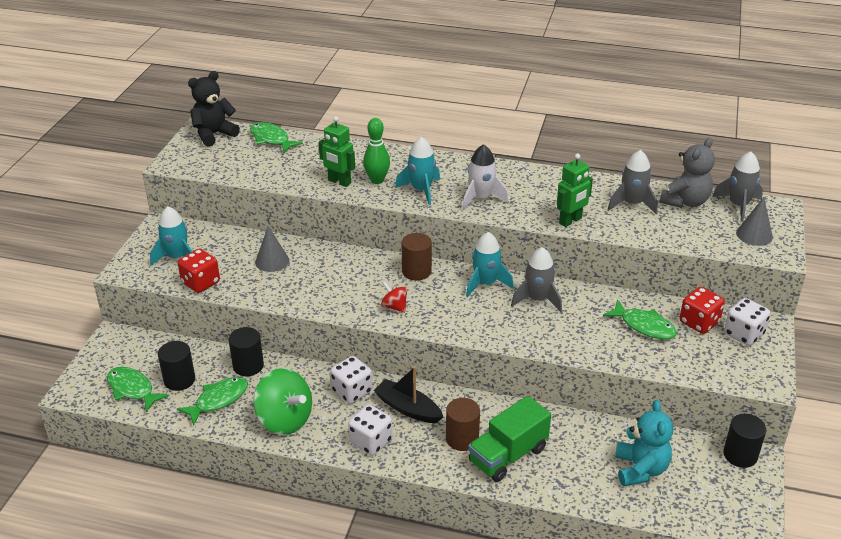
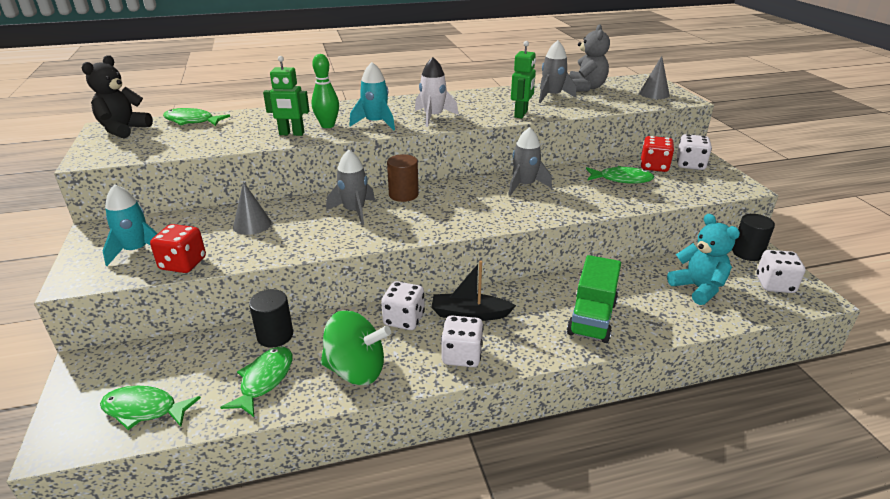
camera: 30 degrees left, 5 degrees down
black cylinder [158,341,195,391] -> none
red spinning top [381,282,407,313] -> none
brown cylinder [446,398,480,451] -> none
turquoise rocket [466,232,514,297] -> none
grey rocket [712,151,763,222] -> grey rocket moved to [326,150,375,225]
none -> white dice [757,250,805,293]

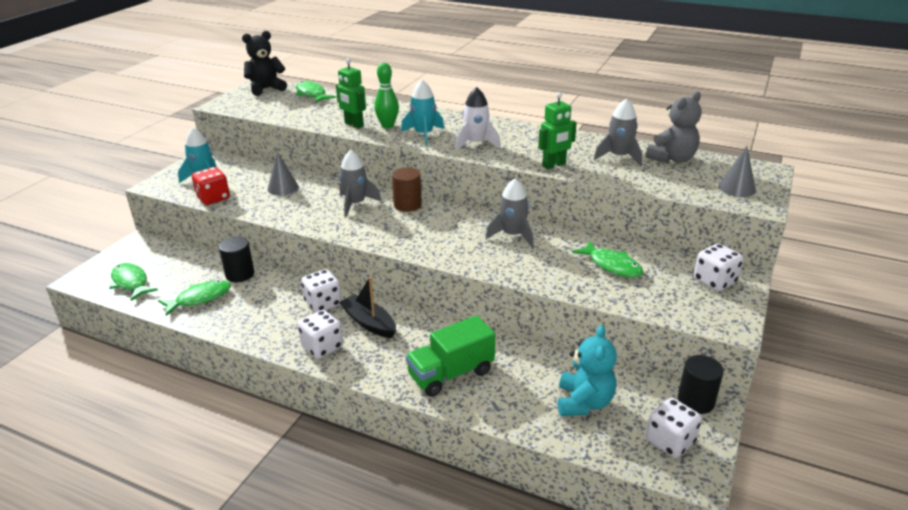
camera: 40 degrees right, 0 degrees up
green spinning top [321,310,391,385] -> none
red dice [640,136,674,172] -> none

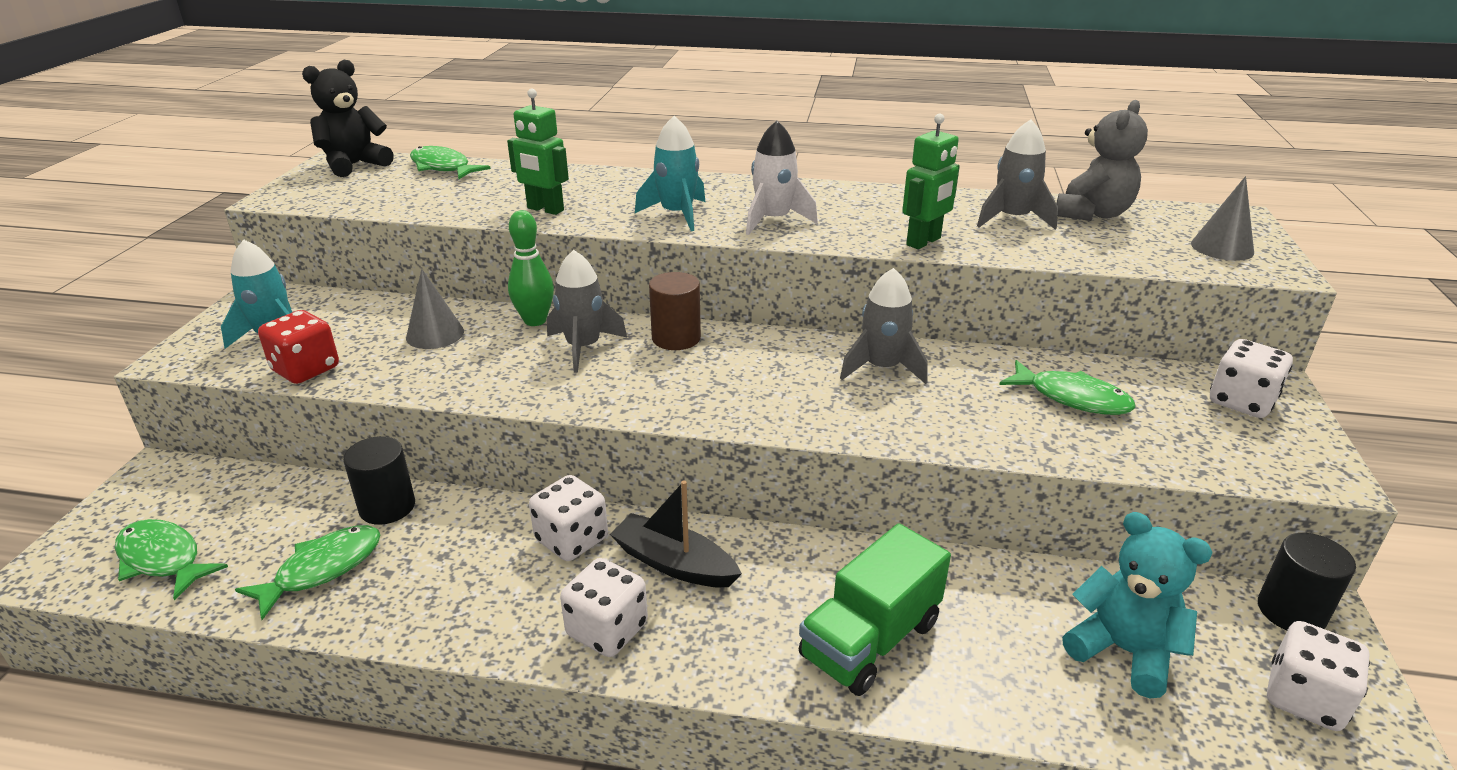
camera: 15 degrees left, 0 degrees up
green bowling pin [374,63,399,128] -> green bowling pin moved to [508,210,554,326]
turquoise teddy bear [558,325,617,416] -> turquoise teddy bear turned 45 degrees counterclockwise [1062,512,1213,698]

